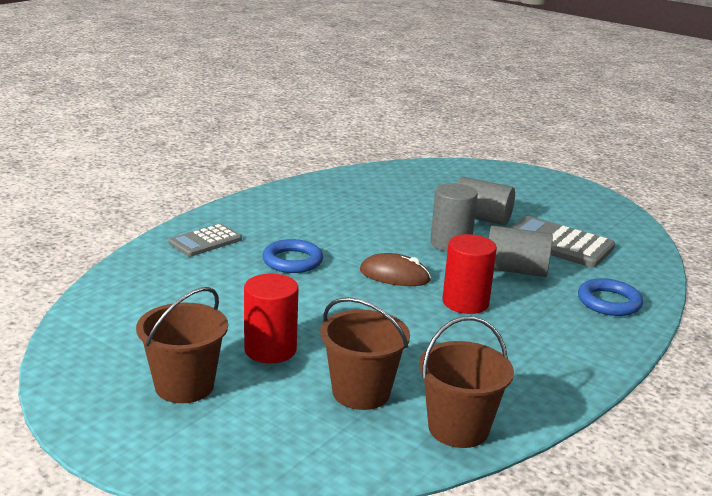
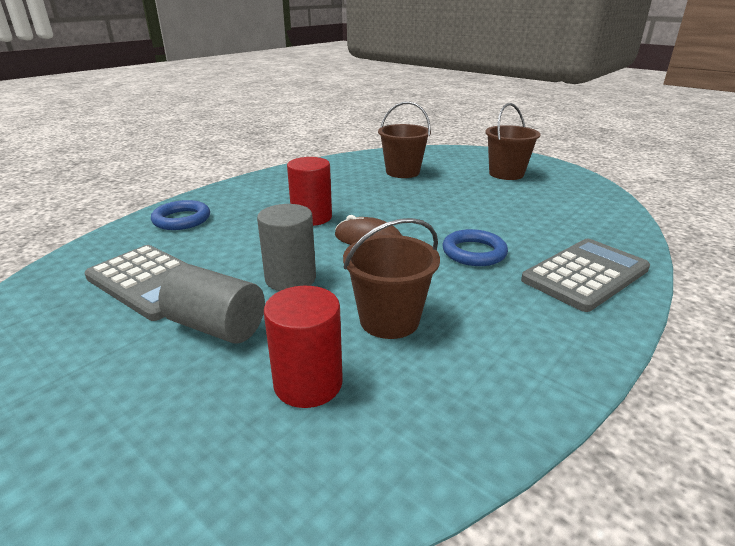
camera: 175 degrees left, 5 degrees up
grey calculator [168,224,242,257] -> grey calculator [521,239,650,312], size x1.59
red cylinder [244,274,299,363] -> red cylinder moved to [264,286,343,408]
brown bucket [419,316,514,448] -> brown bucket moved to [343,218,440,339]
grey cylinder [489,226,553,277] -> none

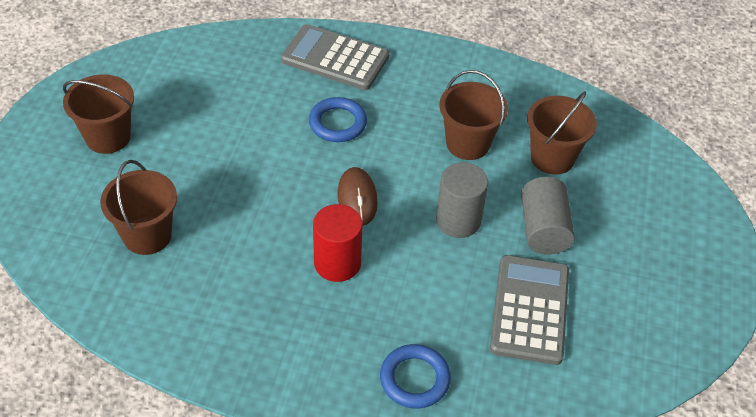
camera: 120 degrees left, 20 degrees up
red cylinder [264,286,343,408] -> brown bucket [527,91,597,175]

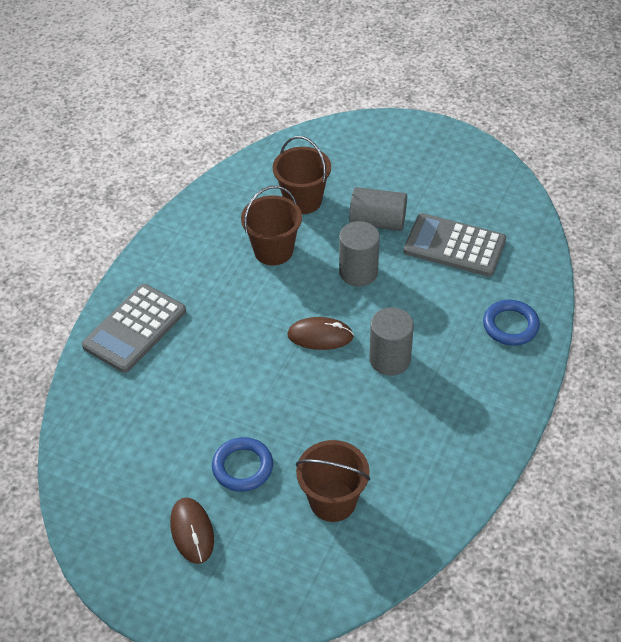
camera: 75 degrees left, 0 degrees up
brown bucket [63,74,134,154] -> brown mouse [170,498,214,564]
blue ring [309,97,367,142] -> blue ring moved to [212,437,273,492]
red cylinder [313,204,363,282] -> grey cylinder [369,307,414,376]

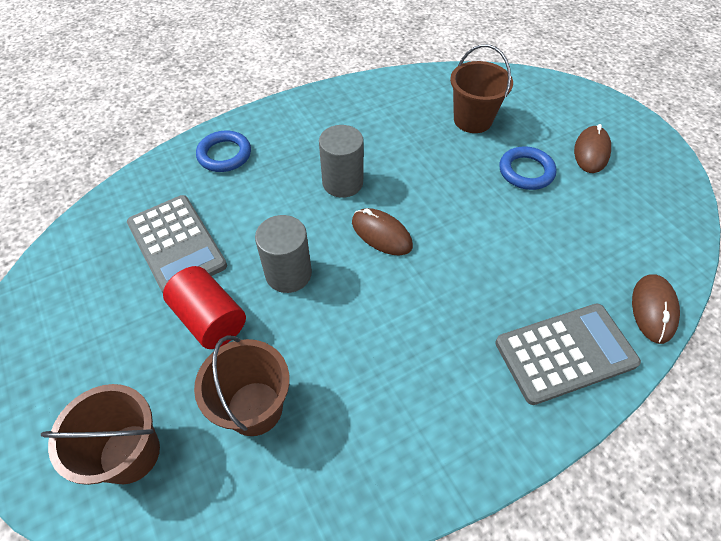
camera: 145 degrees left, 5 degrees up
brown bucket [241,186,302,265] -> brown bucket moved to [41,384,160,485]
grey cylinder [349,187,407,231] -> red cylinder [163,266,246,349]
none -> brown mouse [632,274,680,344]

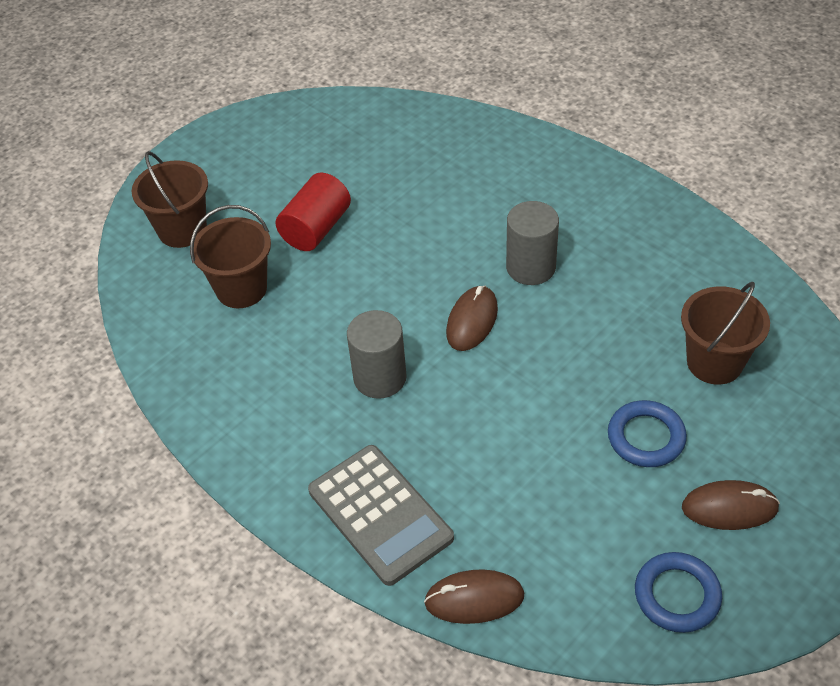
camera: 75 degrees right, 5 degrees down
grey calculator [127,195,227,293] -> none
blue ring [196,130,251,172] -> blue ring moved to [635,552,722,633]
grey cylinder [255,215,312,293] -> grey cylinder moved to [347,310,407,399]

